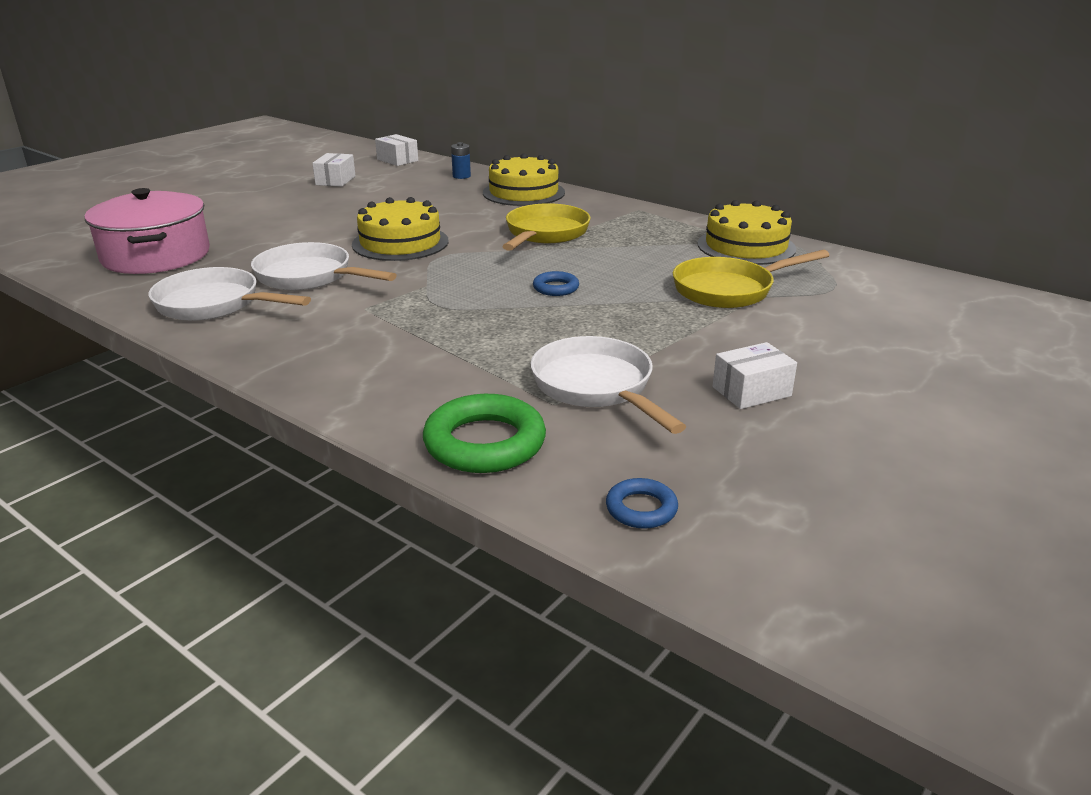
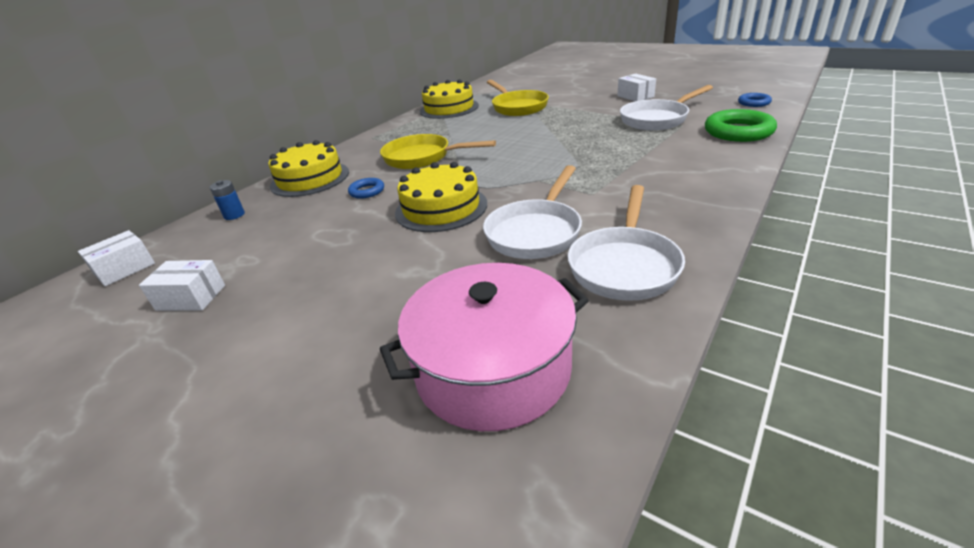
camera: 90 degrees left, 5 degrees up
blue ring [533,271,579,296] -> blue ring moved to [348,178,384,199]

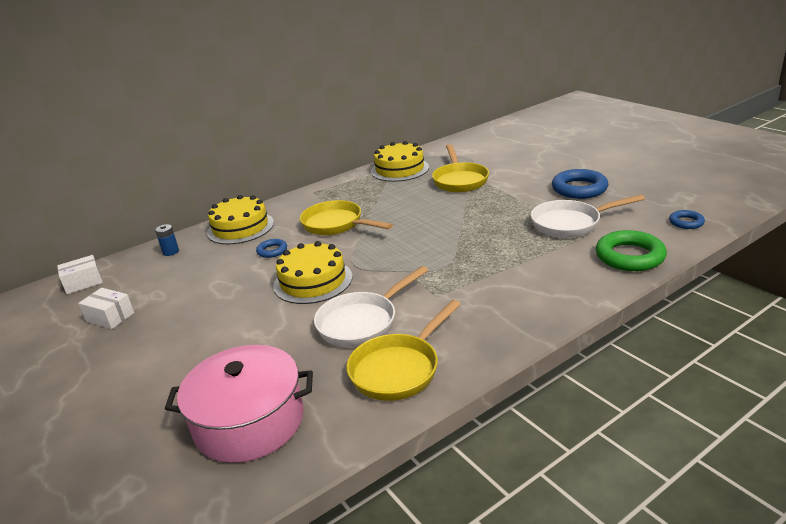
camera: 20 degrees right, 5 degrees down
white pan [568,185,685,301] -> yellow pan [347,300,461,401]
white box [617,74,656,101] -> blue ring [552,169,608,199]

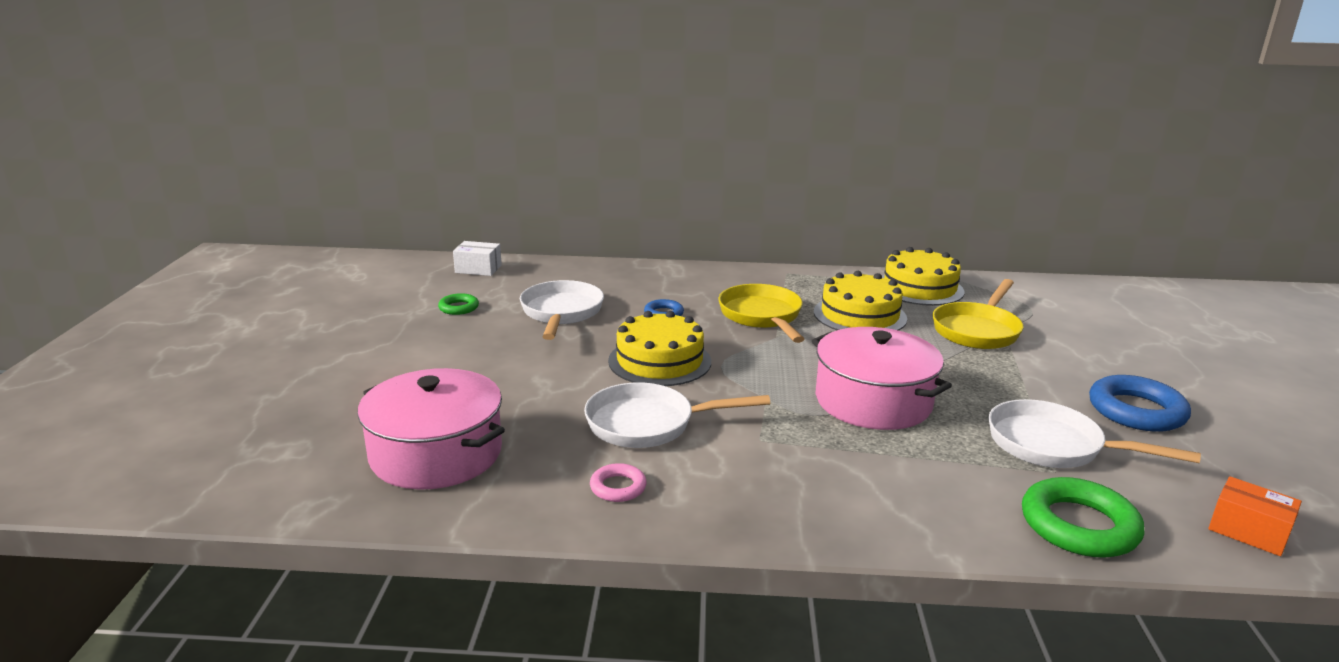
camera: 35 degrees right, 5 degrees down
white box [78,288,134,329] -> green ring [438,293,479,315]
blue battery [155,224,179,256] -> none
yellow cake [207,195,274,244] -> yellow cake moved to [814,271,907,331]
yellow pan [347,300,461,401] -> pink ring [590,463,647,502]
blue ring [669,210,705,229] -> orange box [1208,476,1302,556]
none -> white pan [520,280,604,340]
none -> pink pot [812,327,952,430]

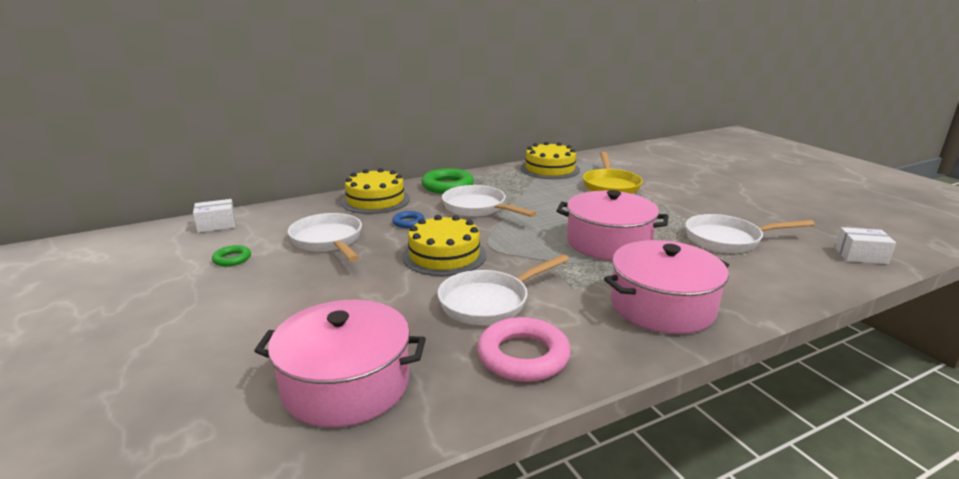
camera: 30 degrees left, 0 degrees up
pink ring [590,463,647,502] -> pink ring [477,317,571,382], size x1.90
yellow pan [718,284,804,343] -> white pan [442,185,537,217]
yellow cake [814,271,907,331] -> yellow cake moved to [341,168,410,214]
green ring [1022,477,1145,558] -> green ring moved to [421,168,474,194]
blue ring [1089,375,1191,432] -> none
orange box [1208,476,1302,556] -> white box [835,227,896,264]
none -> pink pot [604,240,729,334]

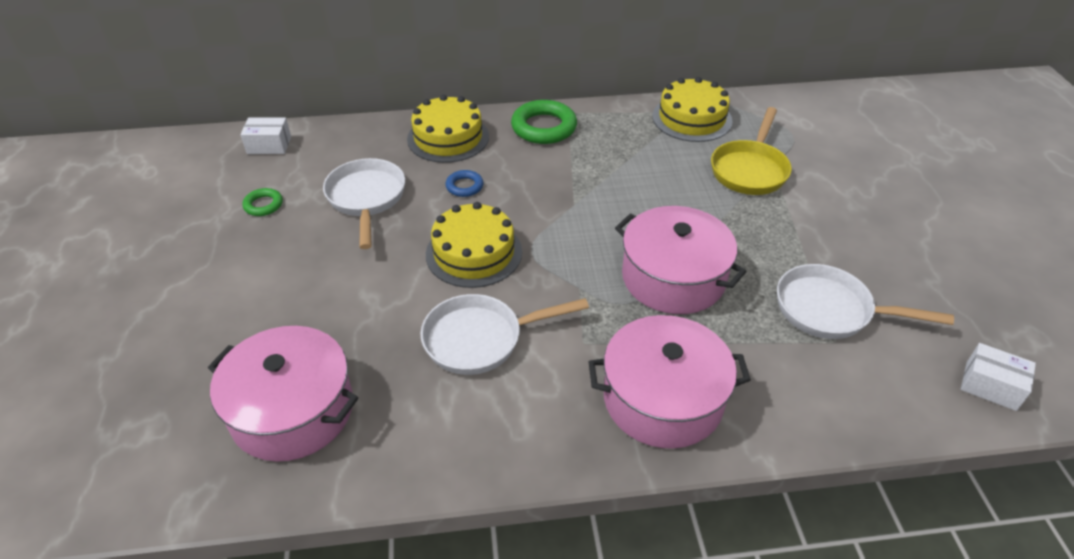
camera: 20 degrees right, 20 degrees up
white pan [442,185,537,217] -> none
pink ring [477,317,571,382] -> none

